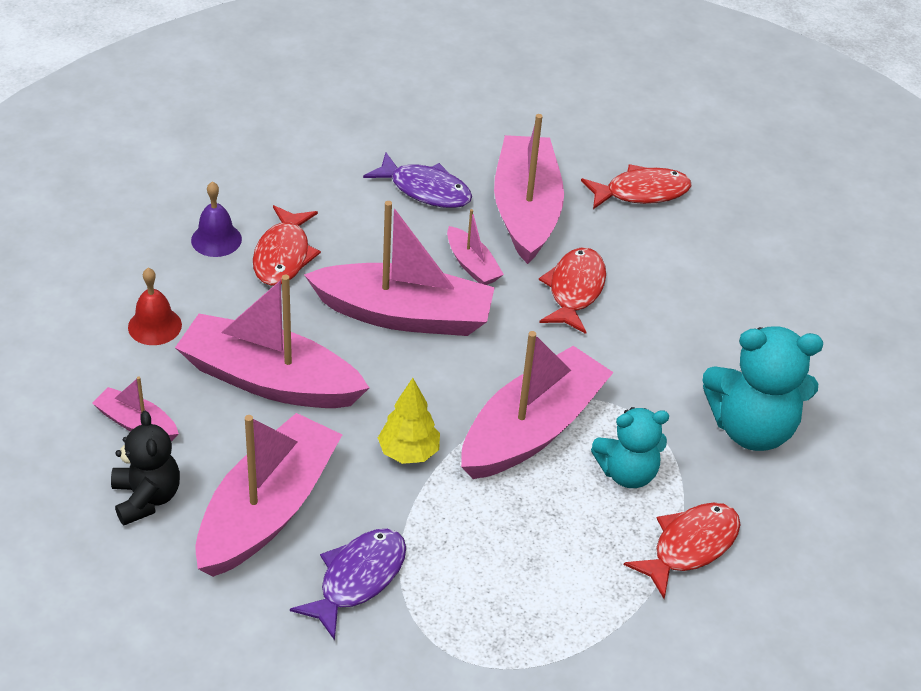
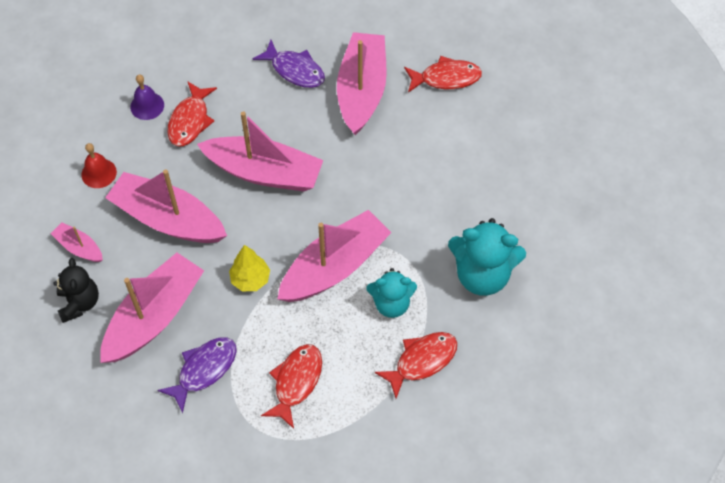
camera: 10 degrees right, 15 degrees up
pink boat [447,209,504,285] -> none
red fish [539,248,606,334] -> red fish moved to [261,344,322,429]

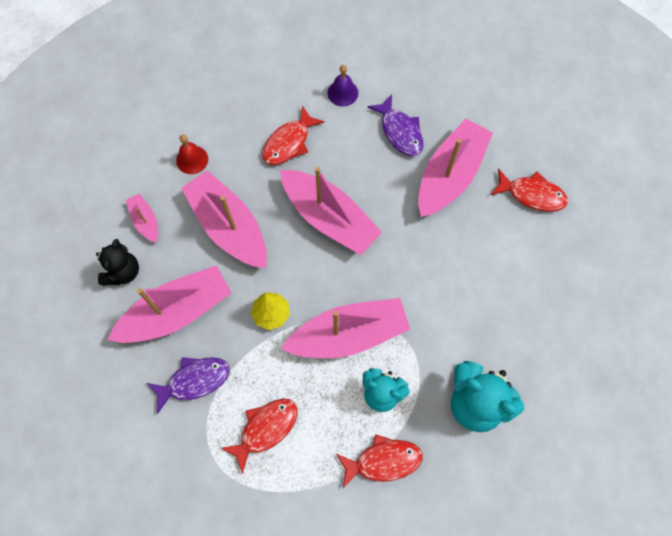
camera: 25 degrees right, 10 degrees up
purple bell [130,74,164,120] -> purple bell moved to [327,65,358,107]

